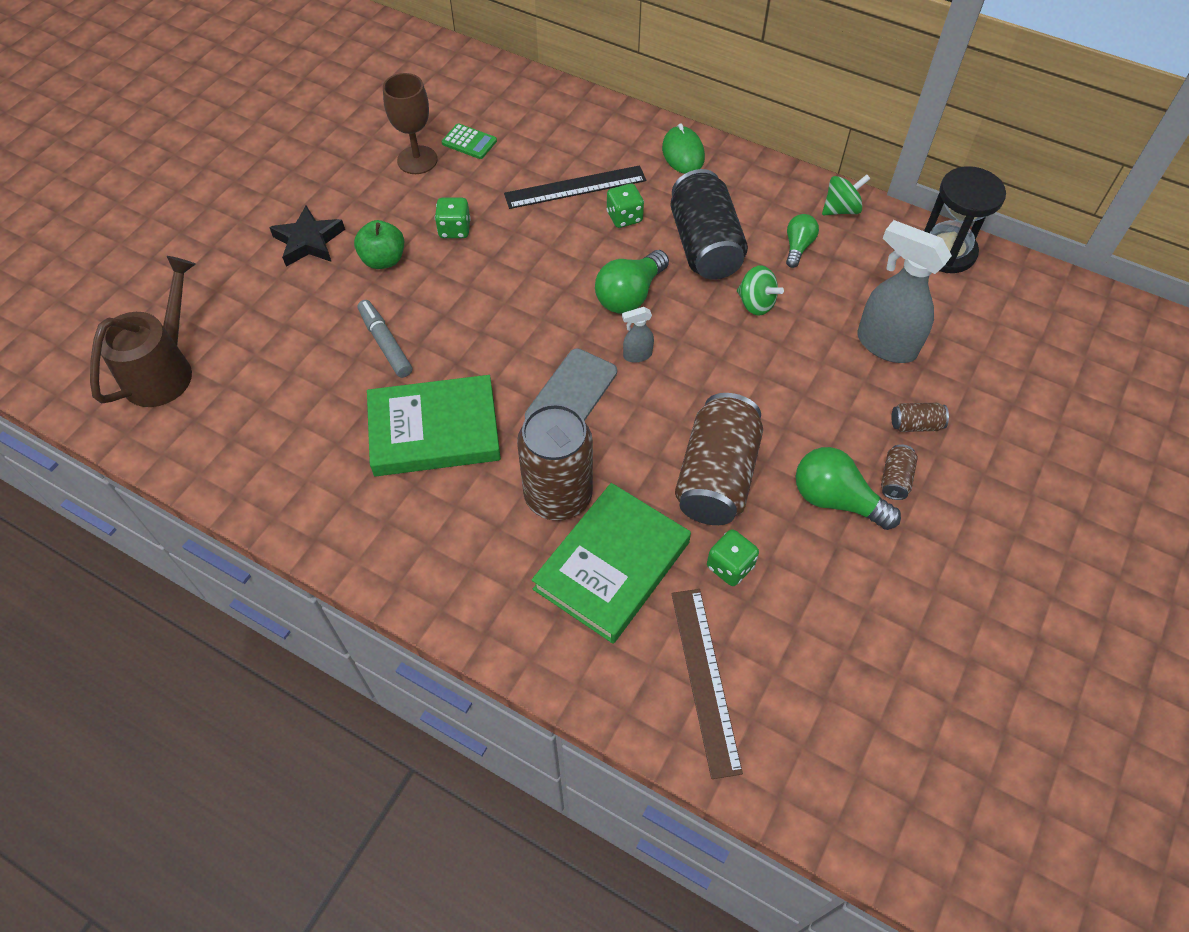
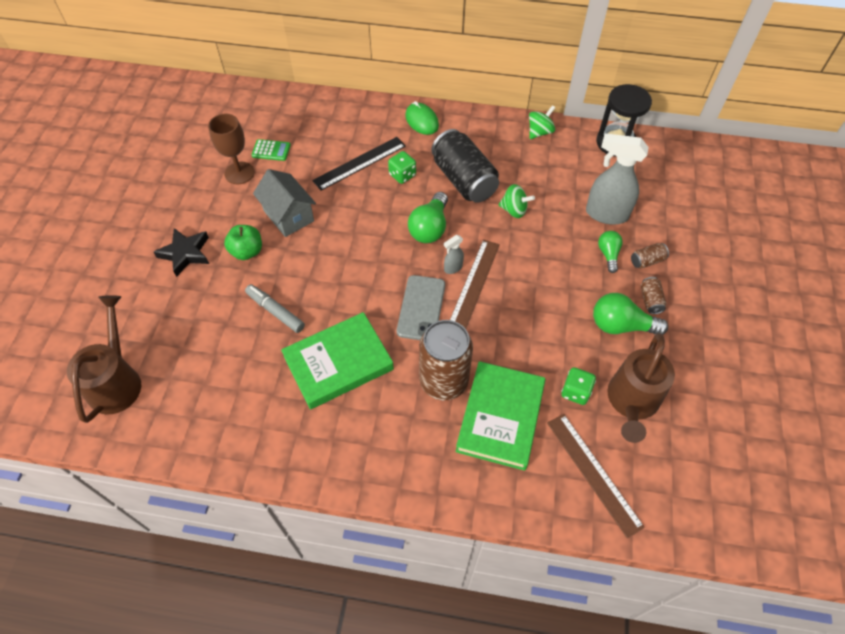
camera: 20 degrees left, 0 degrees up
green dice [435,198,471,238] -> grey house [253,169,316,237]
brown can [675,393,763,525] -> none
green light bulb [786,214,819,268] -> green light bulb moved to [598,231,623,273]
none -> brown ruler [450,240,500,329]
none -> brown watering can [607,333,675,443]

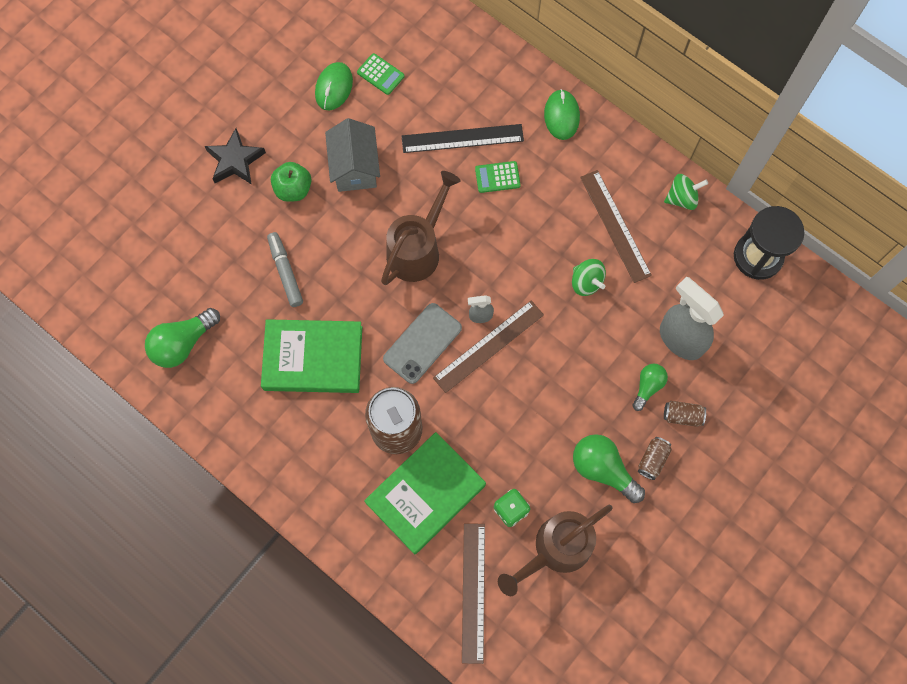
camera: 30 degrees right, 15 degrees up
brown watering can [67,295,141,423] -> brown watering can moved to [381,171,461,285]
brown goblet [208,114,254,184] -> green mouse [315,62,353,111]
green dice [388,151,416,184] -> green calculator [475,161,521,193]
green light bulb [408,192,448,243] -> green light bulb moved to [145,308,220,368]
black can [431,129,499,203] -> none
none -> brown ruler [580,170,652,283]

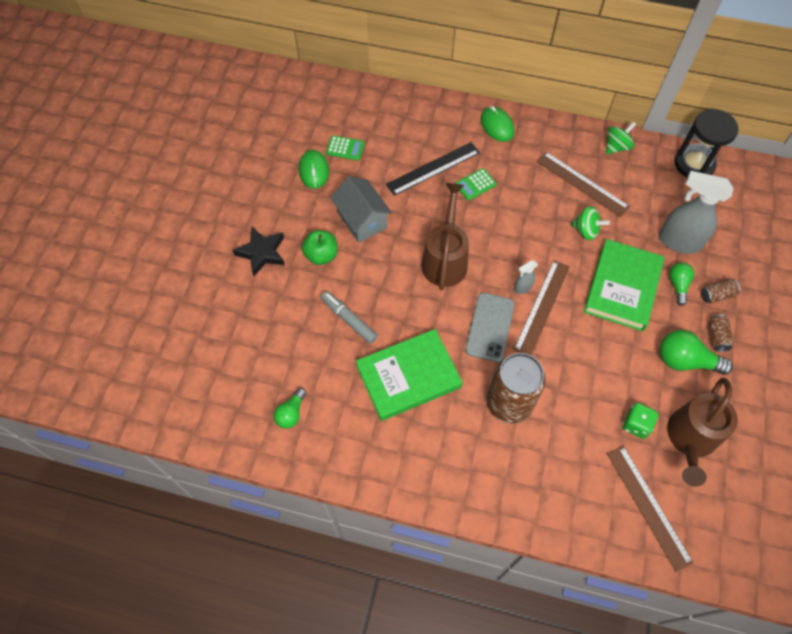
camera: 25 degrees left, 10 degrees down
green light bulb [145,308,220,368] -> green light bulb [274,388,306,429], size x0.61
green book [364,432,486,555] -> green book moved to [584,239,664,331]

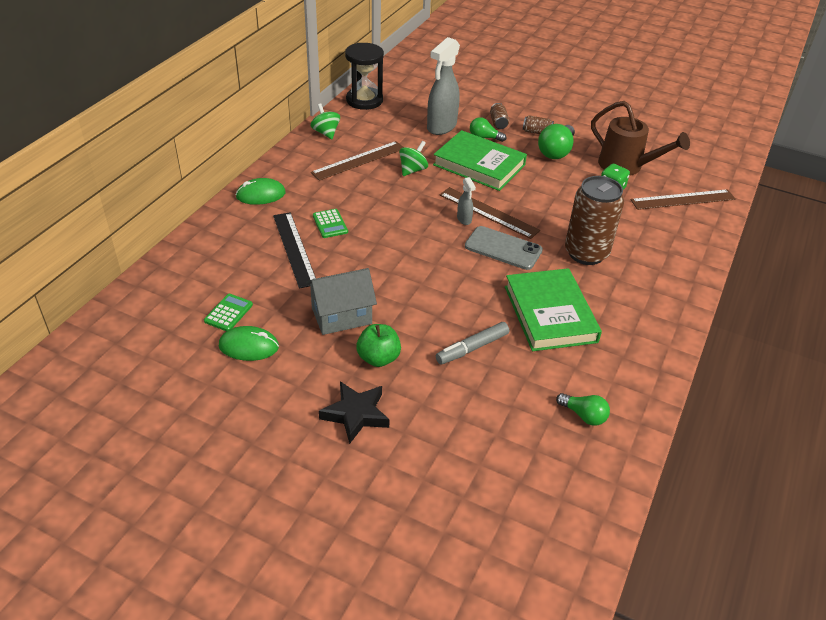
camera: 80 degrees left, 20 degrees down
brown watering can [422,183,469,290] -> none

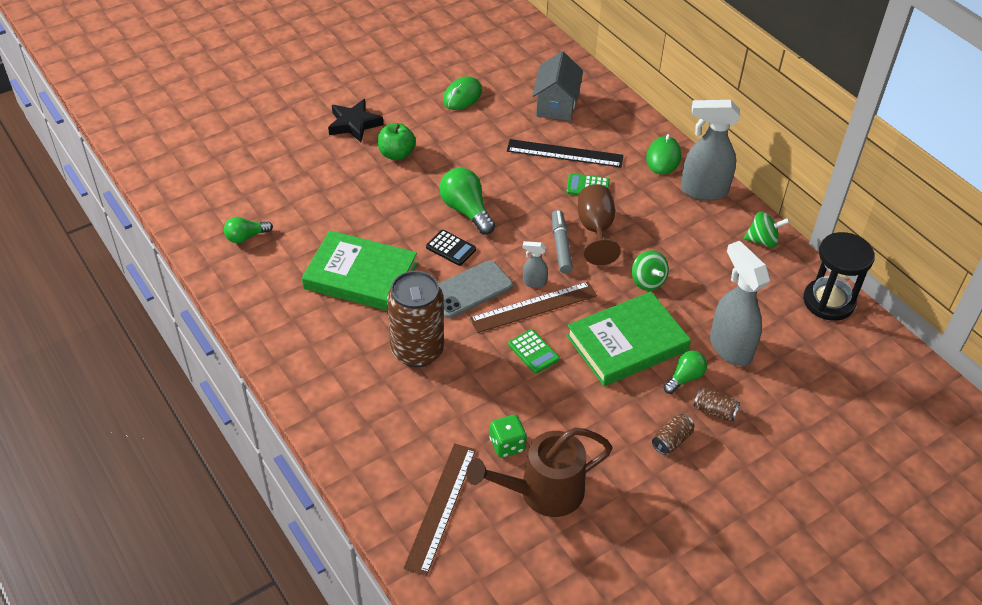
camera: 120 degrees right, 5 degrees up
green calculator [204,294,253,331] -> green calculator moved to [508,329,560,374]
grey house [306,268,377,335] -> grey house moved to [532,51,583,121]
brown ruler [311,141,404,181] -> none
grey marker [436,322,509,365] -> grey marker moved to [552,210,573,274]
green light bulb [538,124,575,159] -> green light bulb moved to [439,168,495,235]
none -> black calculator [426,230,476,266]
none -> brown goblet [578,184,621,265]
none -> grey spray bottle [681,100,740,201]

